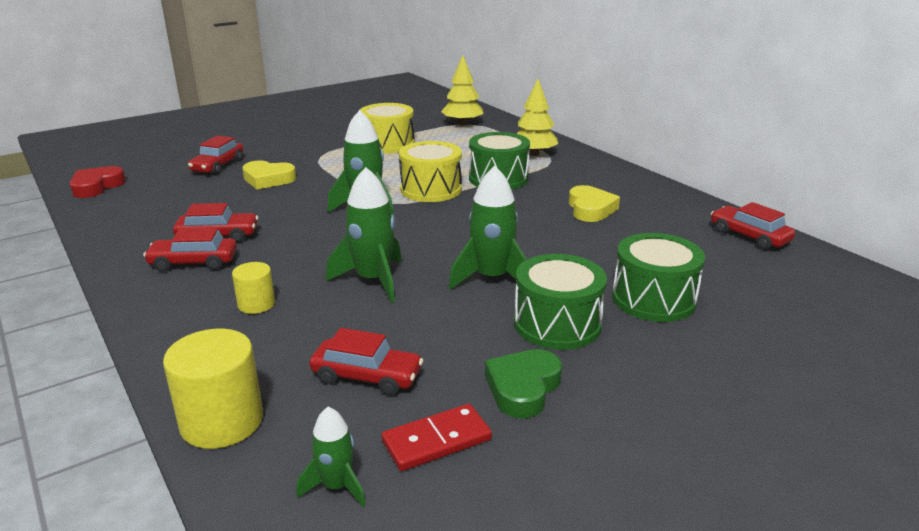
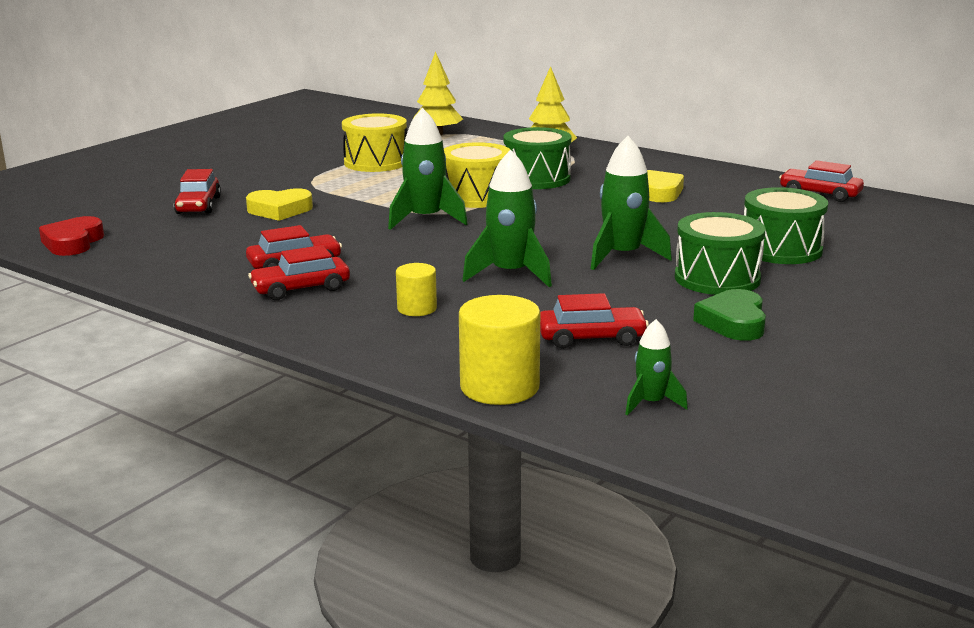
camera: 20 degrees left, 5 degrees down
red domino [381,404,492,471] -> none

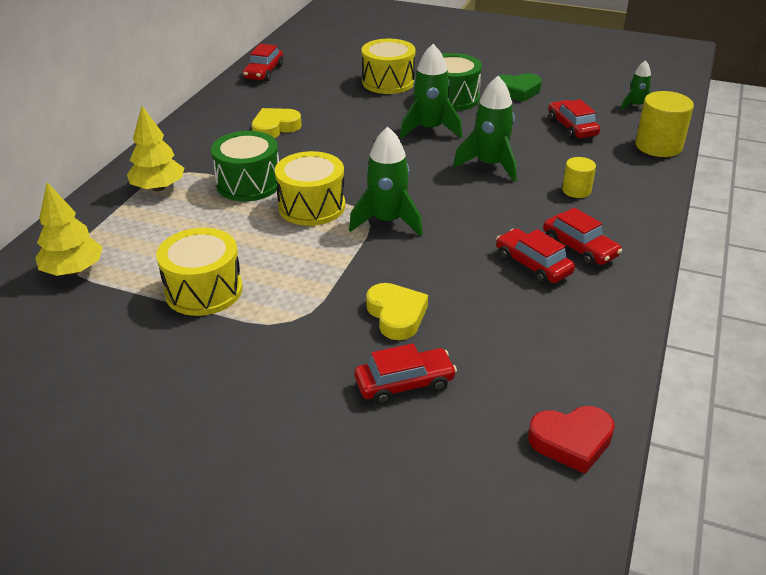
camera: 105 degrees left, 15 degrees up
green drum [744,187,828,264] -> yellow drum [361,39,415,94]

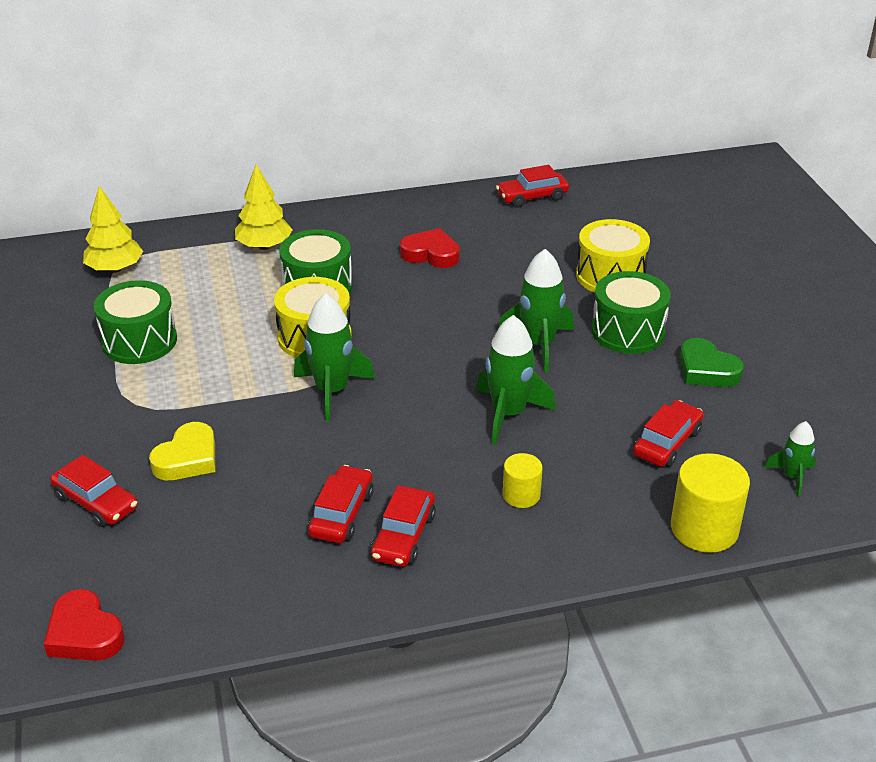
camera: 55 degrees right, 0 degrees up
yellow drum [156,228,242,316] -> green drum [94,280,177,364]
yellow heart [252,108,301,138] -> red heart [400,228,460,268]

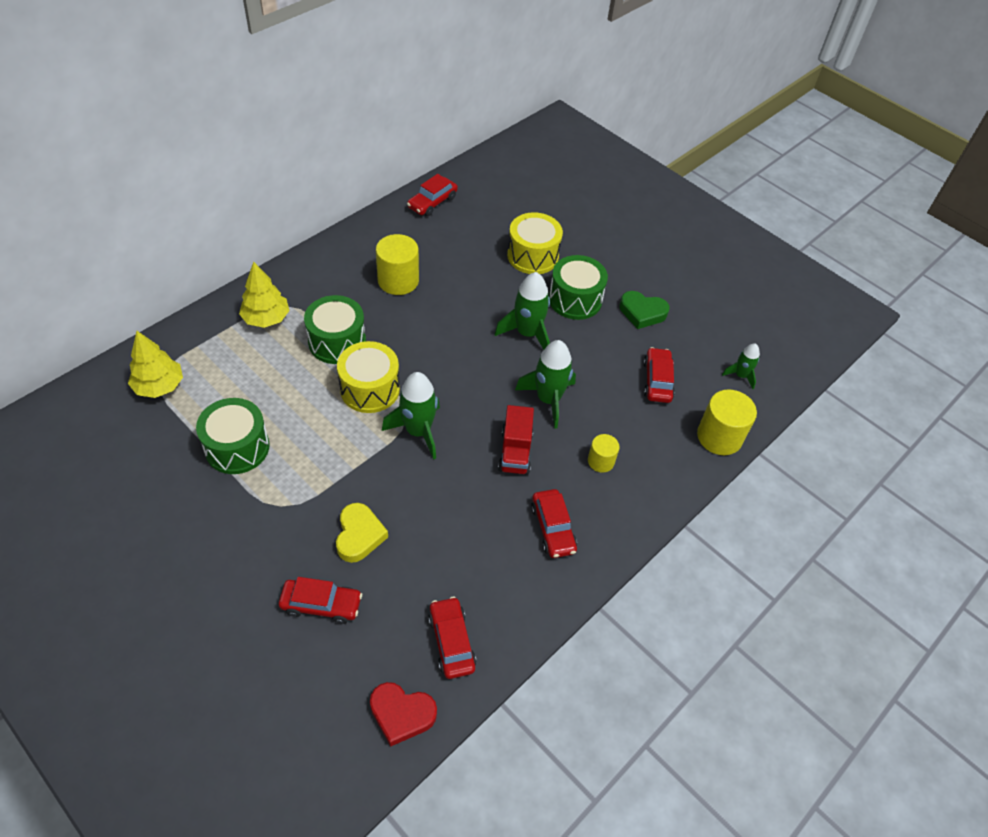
camera: 35 degrees left, 15 degrees up
red car [308,465,374,543] -> red car moved to [428,597,476,679]
red heart [400,228,460,268] -> yellow cylinder [376,234,419,295]
none -> red truck [498,405,534,475]

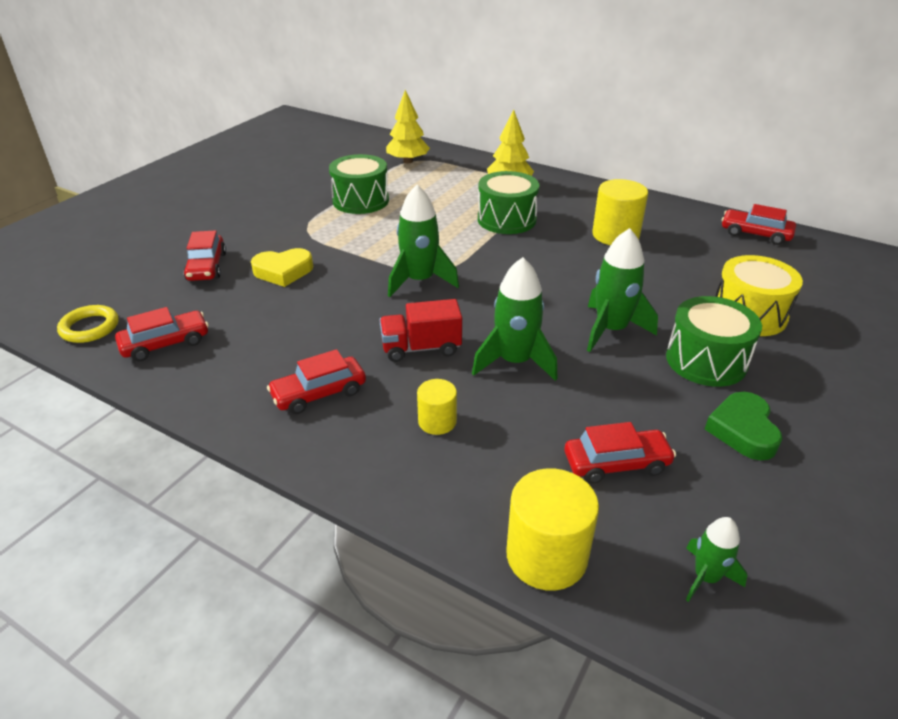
camera: 80 degrees right, 15 degrees down
yellow drum [337,341,400,413] -> none
red heart [370,682,437,747] -> yellow ring [57,305,119,343]

